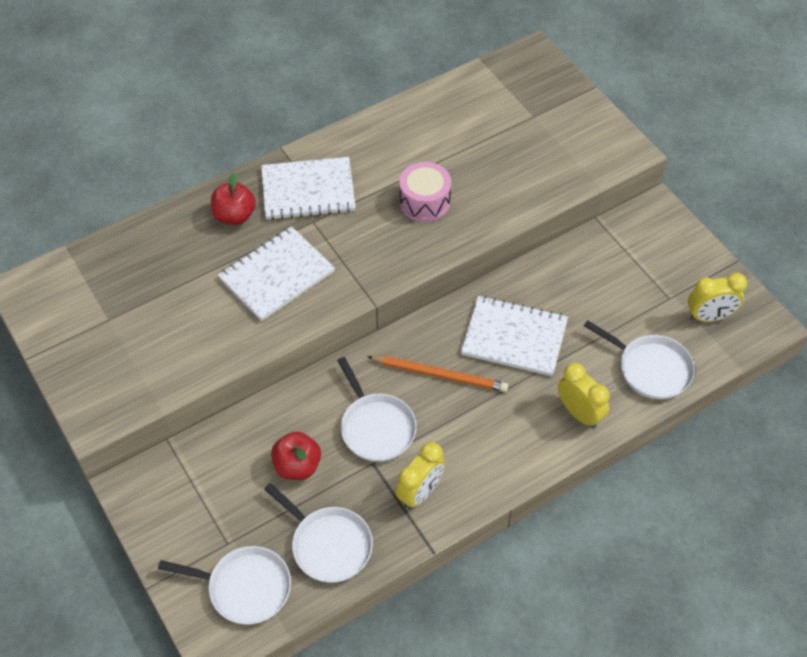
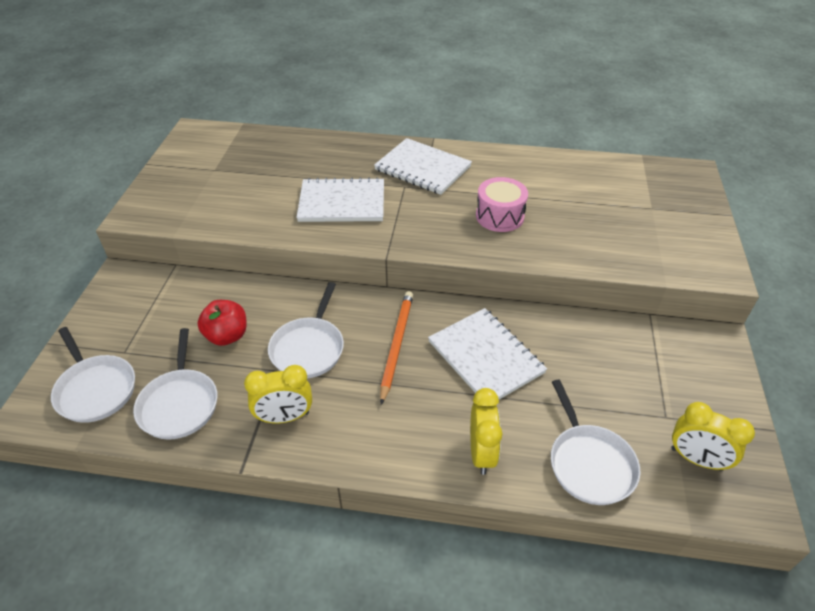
camera: 40 degrees right, 10 degrees down
red apple [211,173,256,225] -> none
orange pencil [367,356,508,392] -> orange pencil turned 135 degrees counterclockwise [380,291,413,405]

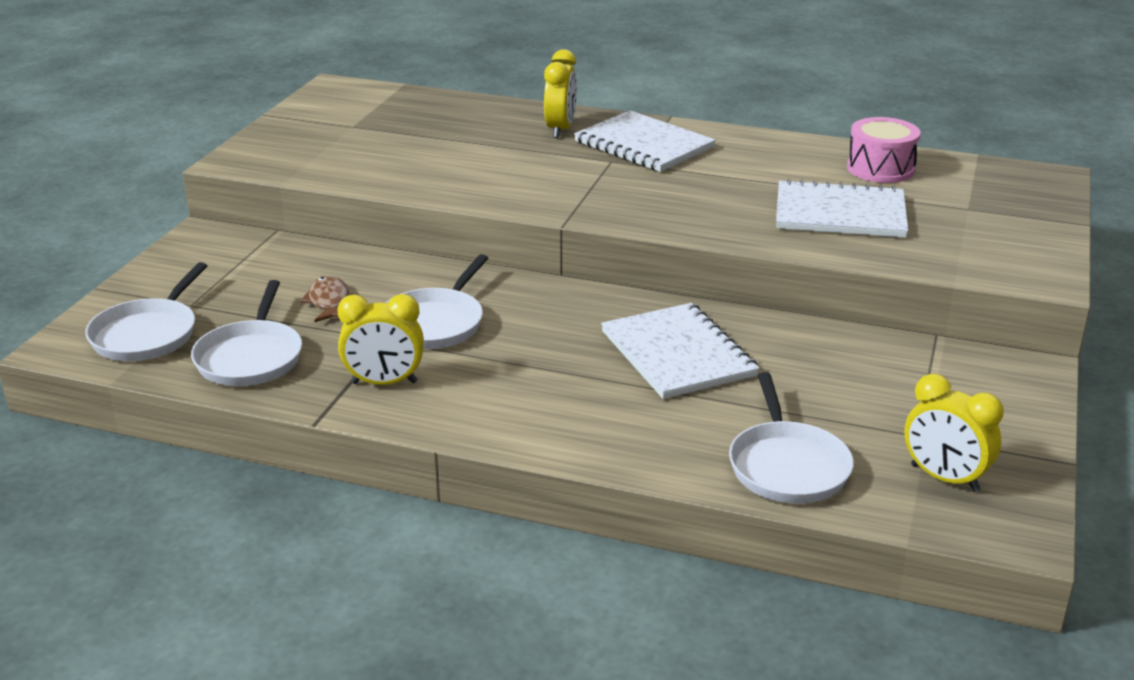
camera: 10 degrees right, 15 degrees down
white pan [51,327,135,423] -> white pan turned 45 degrees clockwise [85,262,207,361]
red apple [198,300,247,346] -> brown fish [300,276,349,322]
white notebook [296,177,384,222] -> white notebook moved to [776,179,908,238]
orange pencil [380,291,413,405] -> none
yellow clock [470,388,502,475] -> yellow clock moved to [544,49,577,138]
pink drum [476,177,528,232] -> pink drum moved to [847,117,921,183]

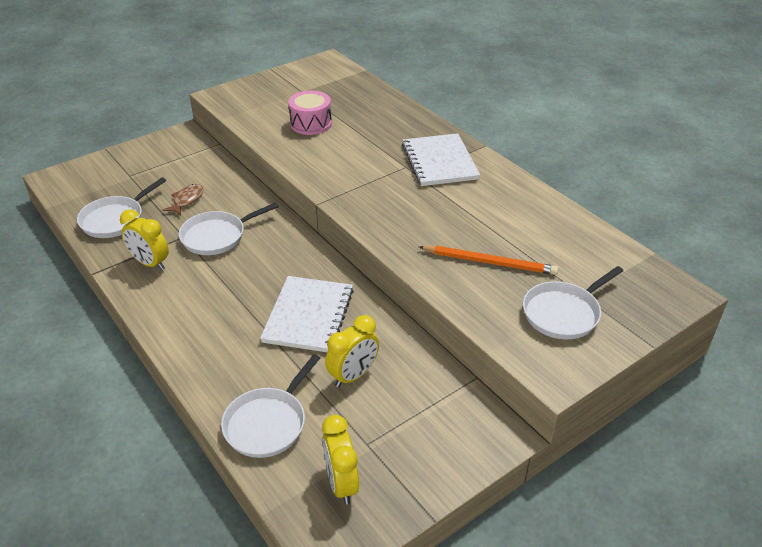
camera: 35 degrees right, 10 degrees up
white pan [85,262,207,361] -> white pan moved to [523,266,623,339]
yellow clock [544,49,577,138] -> yellow clock moved to [325,315,379,388]
white notebook [776,179,908,238] -> orange pencil [419,246,558,275]
pink drum [847,117,921,183] -> pink drum moved to [288,91,332,135]

